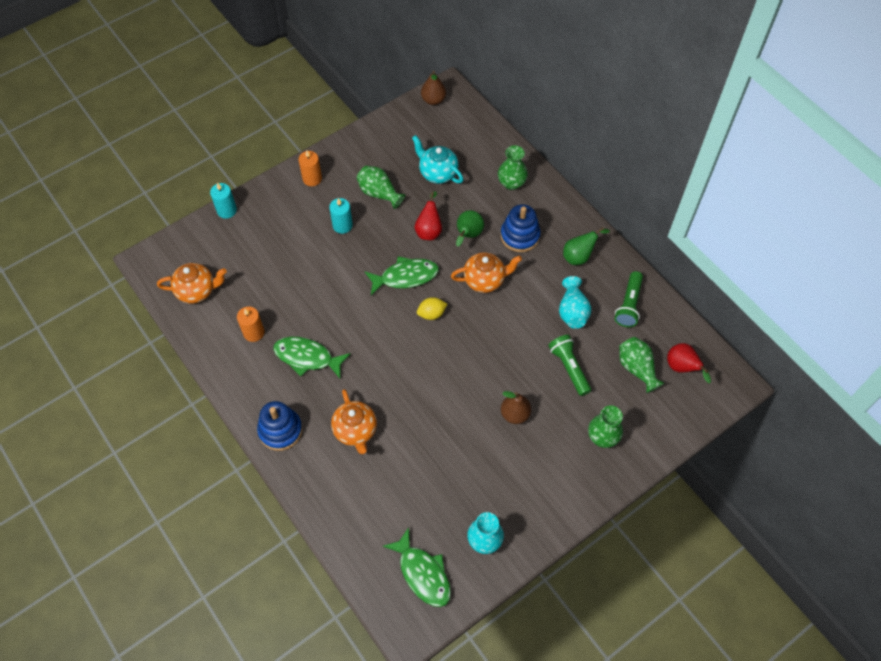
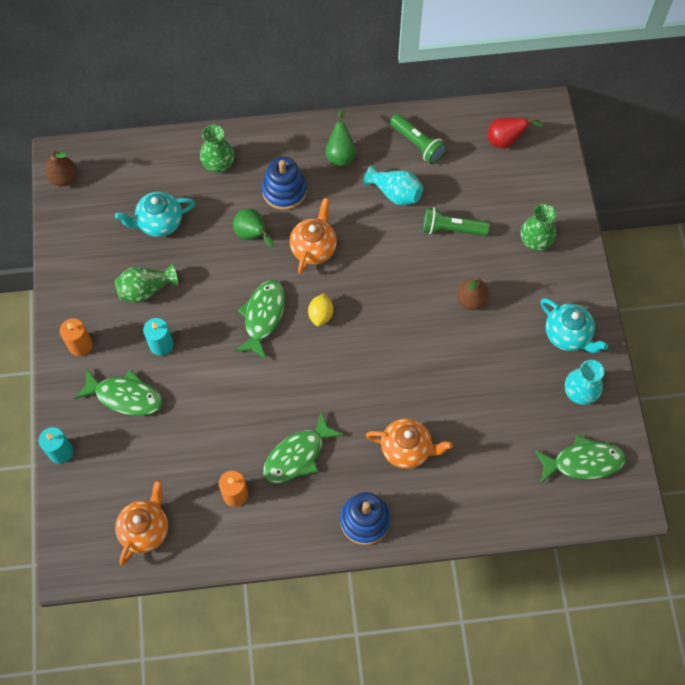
camera: 60 degrees left, 5 degrees up
red pear [415,191,442,240] -> none
green vase [619,337,664,393] -> none
none -> green fish [74,368,163,416]
none -> turquoise teapot [541,298,608,353]

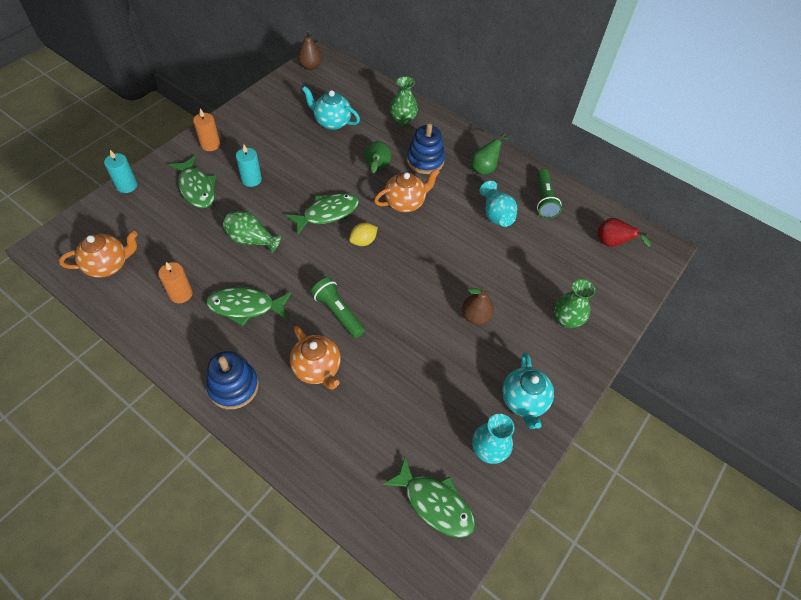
camera: 40 degrees right, 10 degrees down
green vase [115,264,178,303] -> green vase moved to [223,211,281,253]
green flashlight [423,207,490,236] -> green flashlight moved to [311,277,365,338]

